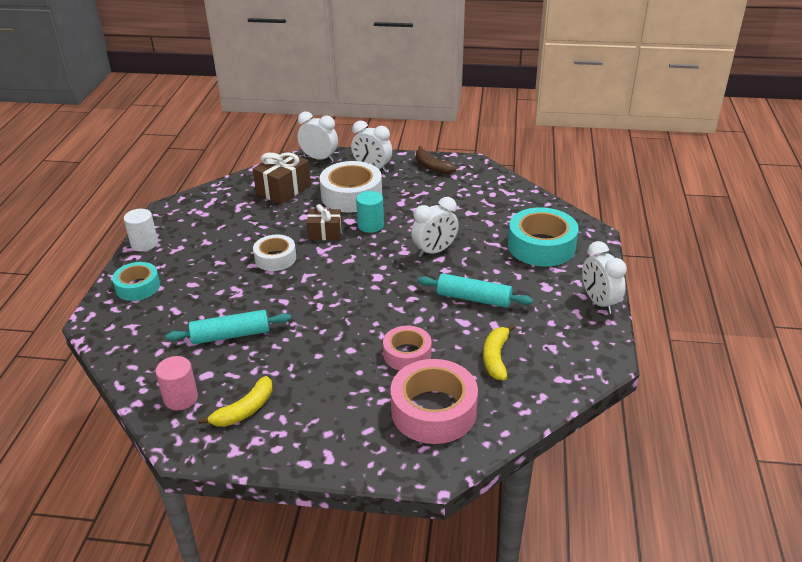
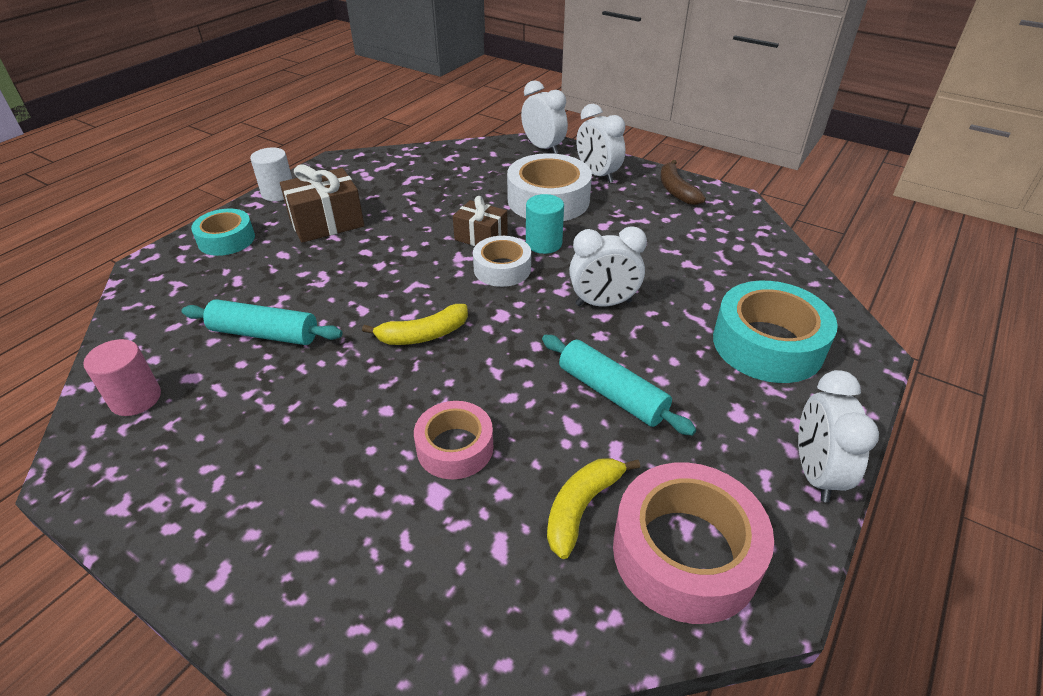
camera: 25 degrees right, 5 degrees up
yellow banana [198,376,272,427] -> yellow banana moved to [362,304,468,345]
brown gift [253,151,311,204] -> brown gift moved to [280,164,364,243]
white tape [253,234,296,271] -> white tape moved to [473,236,531,287]
pink tape [390,359,478,444] -> pink tape moved to [613,462,774,624]

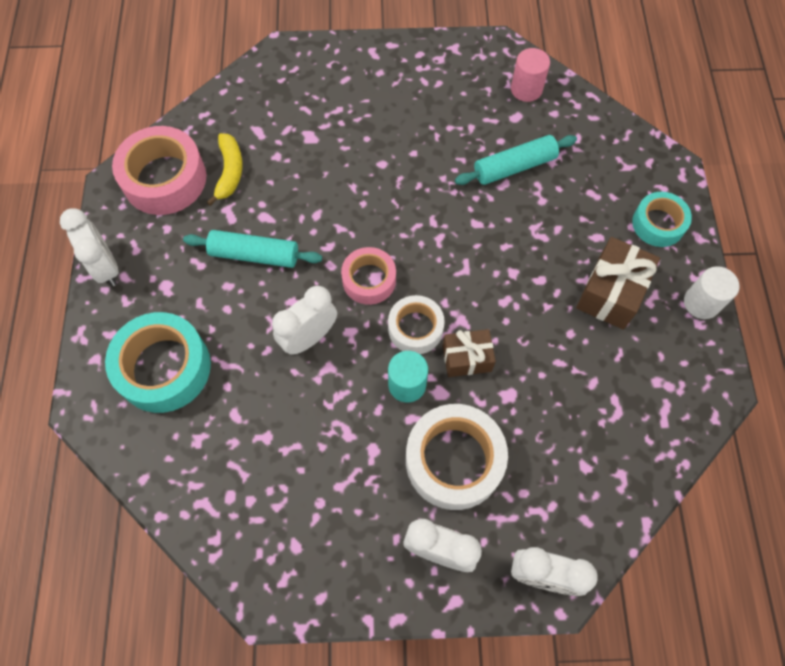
camera: 145 degrees right, 25 degrees up
yellow banana [362,304,468,345] -> none
pink tape [414,401,494,479] -> pink tape moved to [341,247,396,305]
brown banana [660,160,706,205] -> none

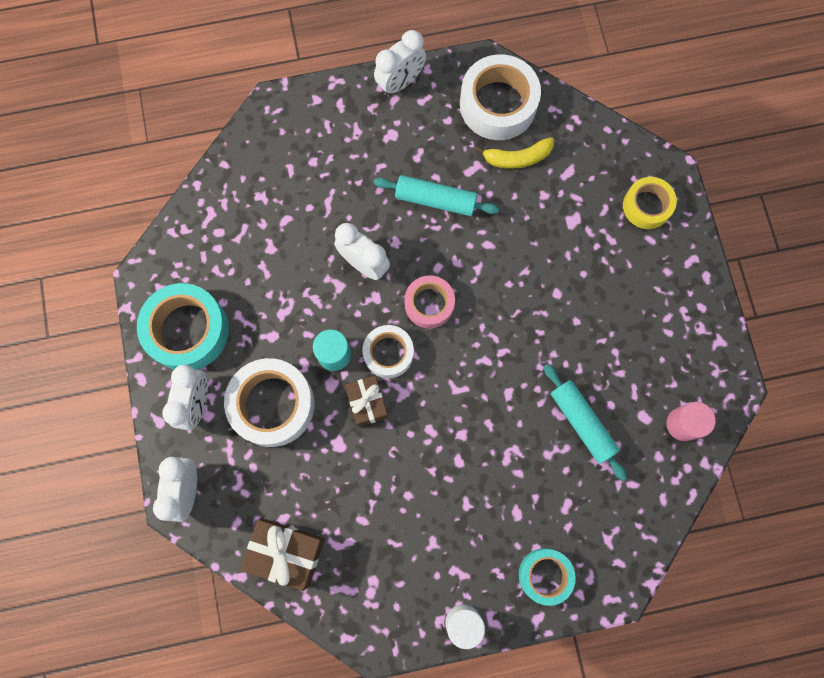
camera: 80 degrees right, 10 degrees up
turquoise tape [105,312,211,413] -> turquoise tape moved to [137,283,229,370]
pink tape [112,126,206,215] -> white tape [460,54,541,140]
turquoise rolling pin [183,230,322,268] -> turquoise rolling pin turned 75 degrees counterclockwise [374,175,499,216]
brown gift [576,237,660,330] -> brown gift moved to [241,519,325,591]
none -> yellow tape [623,177,677,229]

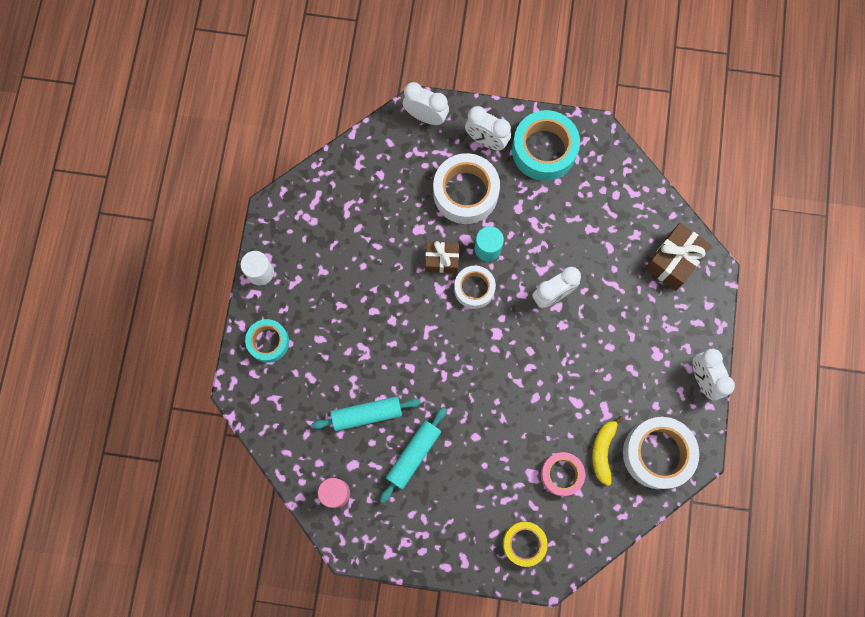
camera: 110 degrees right, 0 degrees up
brown gift [241,519,325,591] -> brown gift moved to [645,223,712,291]
turquoise rolling pin [374,175,499,216] -> turquoise rolling pin moved to [380,407,447,503]
pink tape [405,275,455,329] -> pink tape moved to [541,452,585,496]

